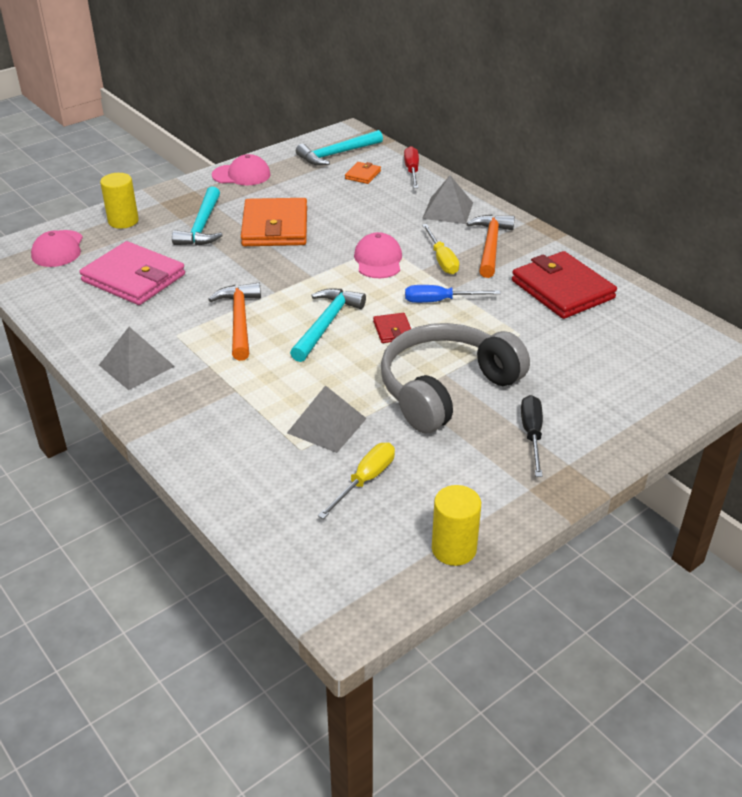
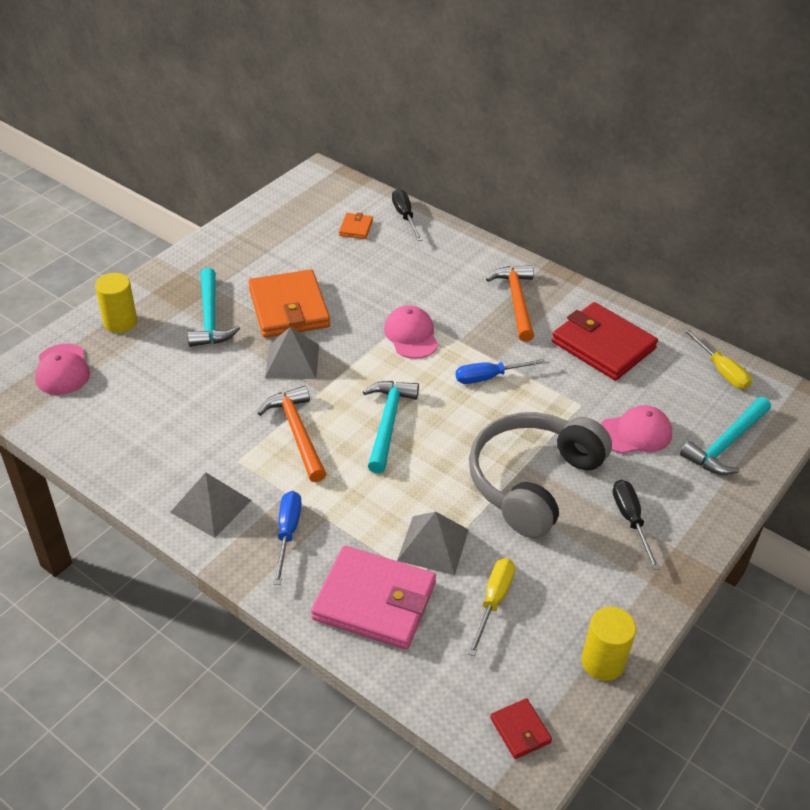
camera: 15 degrees left, 5 degrees up
pink wallet [80,241,185,305] -> pink wallet moved to [311,546,436,650]
pink cap [212,154,271,185] -> pink cap moved to [600,405,672,454]
turquoise hammer [296,130,383,166] -> turquoise hammer moved to [680,397,771,475]
red wallet [373,313,411,343] -> red wallet moved to [490,698,552,759]
red screwdriver [404,146,419,188] -> black screwdriver [392,189,422,241]
grey pyramid [422,175,473,224] -> grey pyramid moved to [265,327,319,379]
yellow screwdriver [422,224,459,274] -> yellow screwdriver moved to [682,327,752,389]
none -> blue screwdriver [273,491,302,585]

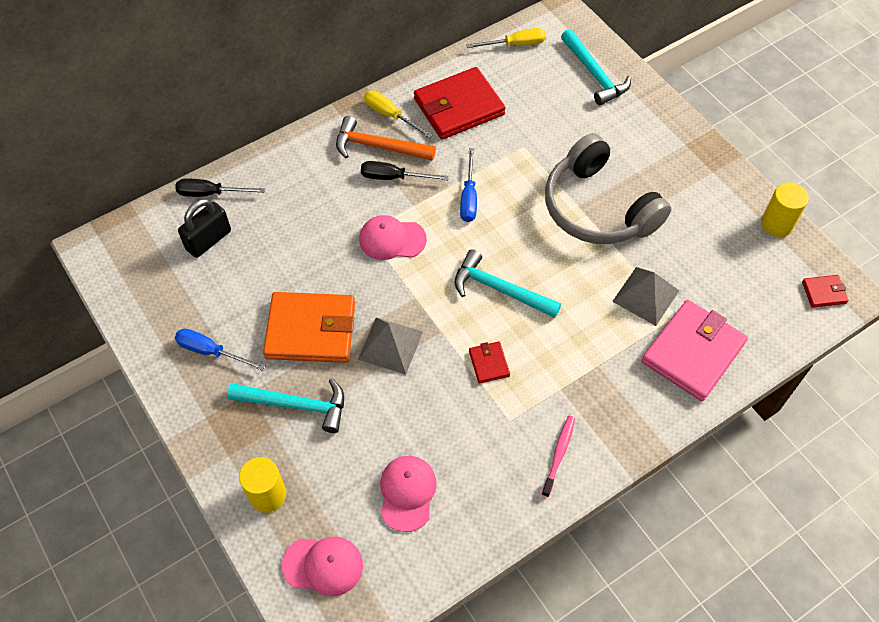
camera: 70 degrees left, 15 degrees up
grey pyramid [170,472,252,538] -> pink toothbrush [542,416,575,497]
orange hammer [257,386,326,482] -> red wallet [469,341,510,384]
blue screwdriver [273,491,302,585] -> blue screwdriver moved to [175,329,265,371]
orange wallet [339,213,373,239] -> black padlock [178,199,231,258]
yellow screwdriver [468,558,515,656] -> yellow screwdriver moved to [364,91,432,138]
pink cap [600,405,672,454] -> pink cap moved to [380,456,437,532]
black screwdriver [613,480,660,570] -> black screwdriver moved to [361,161,449,181]

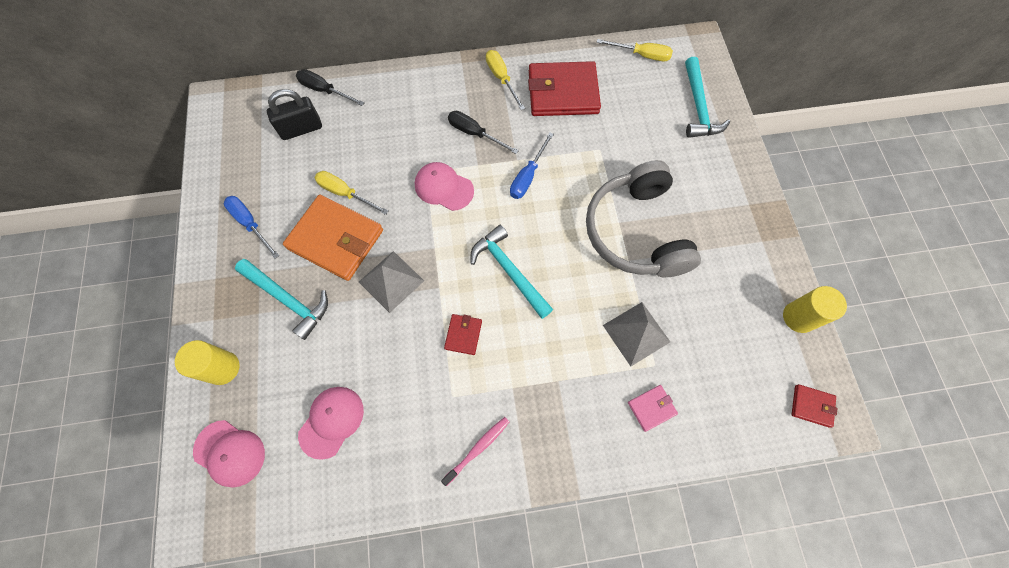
camera: 25 degrees right, 10 degrees up
orange hammer [336,116,436,161] -> none
pink wallet [642,300,748,401] -> pink wallet [628,385,678,432], size x0.45
none -> yellow screwdriver [315,171,388,215]

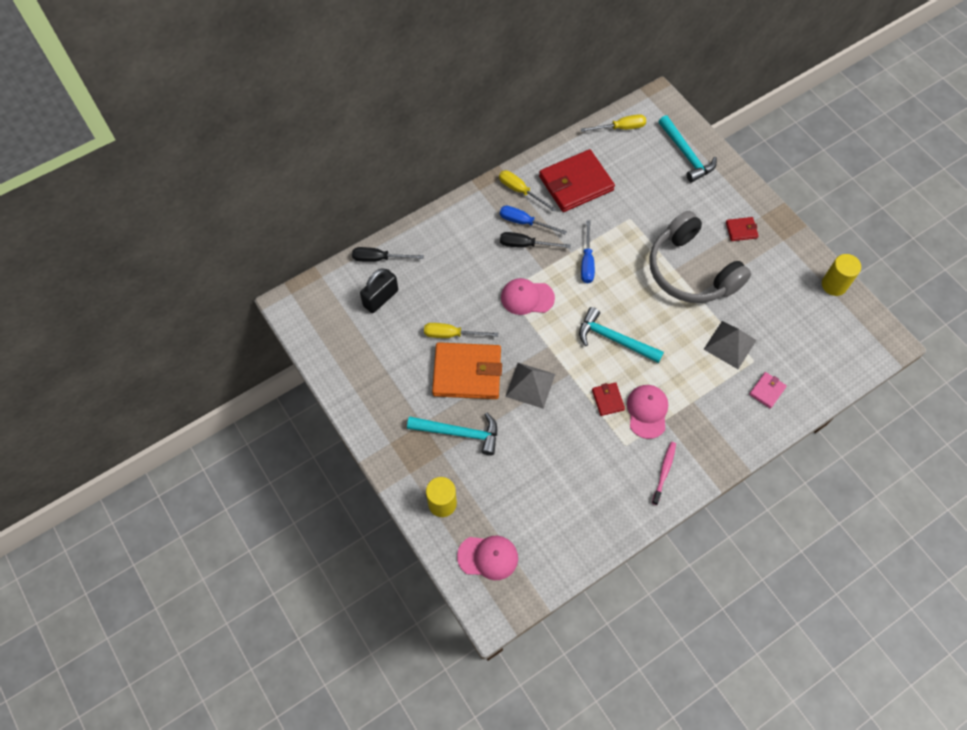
camera: 25 degrees left, 5 degrees down
blue screwdriver [224,196,279,259] -> blue screwdriver moved to [500,205,567,235]
pink cap [298,387,364,460] -> pink cap moved to [627,385,668,439]
red wallet [791,384,837,428] -> red wallet moved to [726,217,759,241]

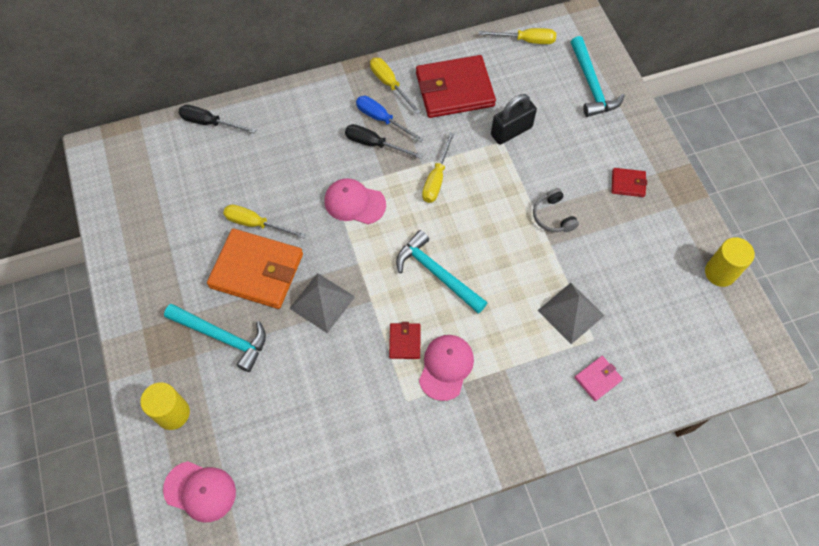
camera: 15 degrees right, 0 degrees up
black padlock [360,268,398,313] -> black padlock moved to [491,94,537,145]
blue screwdriver [581,220,595,283] -> yellow screwdriver [422,132,455,203]
grey headphones [649,211,751,303] -> grey headphones [533,188,579,232], size x0.40
pink toothbrush [652,442,676,505] -> none

